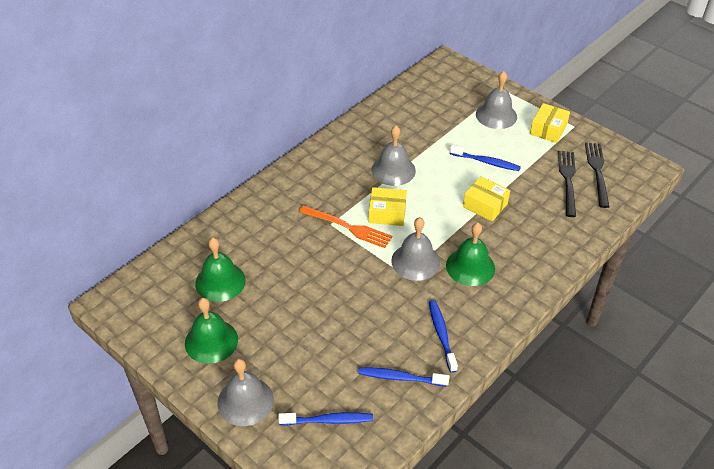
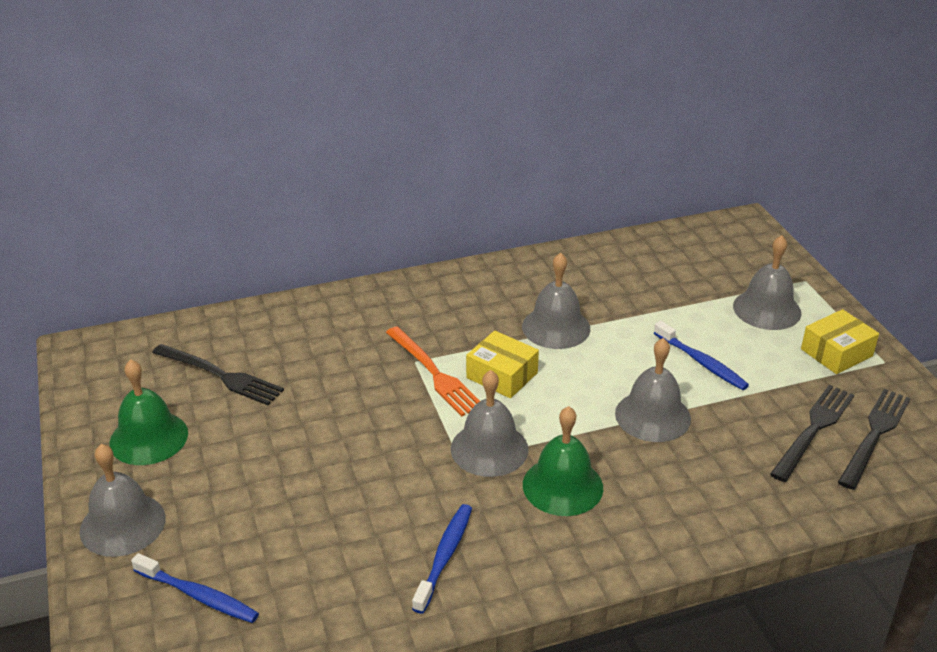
camera: 30 degrees right, 10 degrees down
green bell [195,238,246,302] -> black fork [152,344,284,405]
blue toothbrush [358,367,449,387] -> none
yellow box [463,176,510,221] -> grey bell [615,338,691,442]

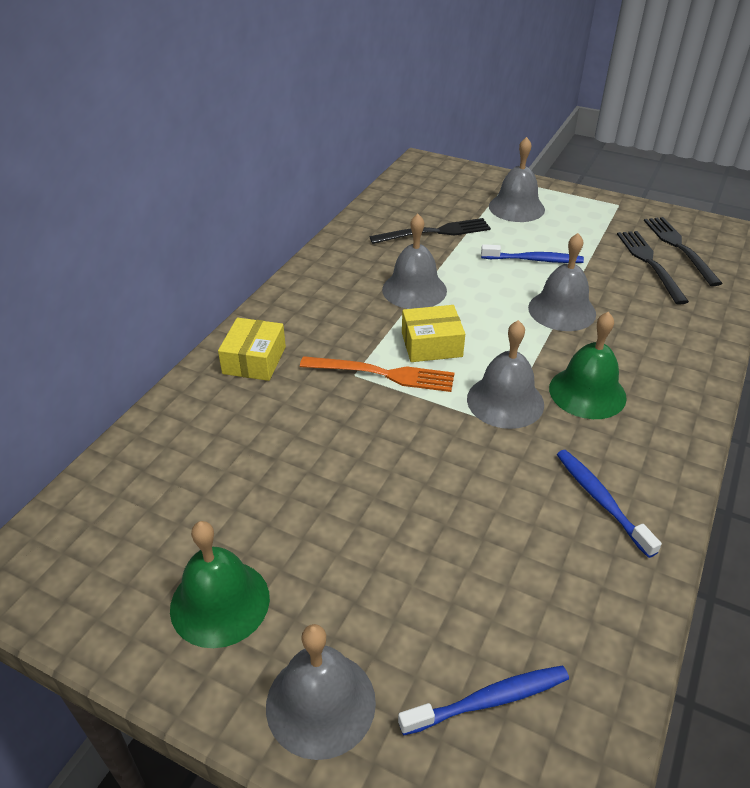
camera: 45 degrees left, 5 degrees up
black fork [152,344,284,405] -> black fork moved to [369,218,491,244]
yellow box [801,309,879,374] -> yellow box moved to [218,318,286,381]

